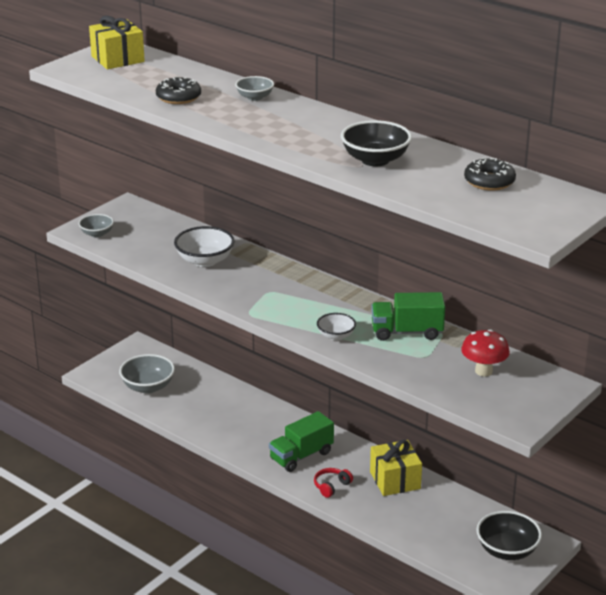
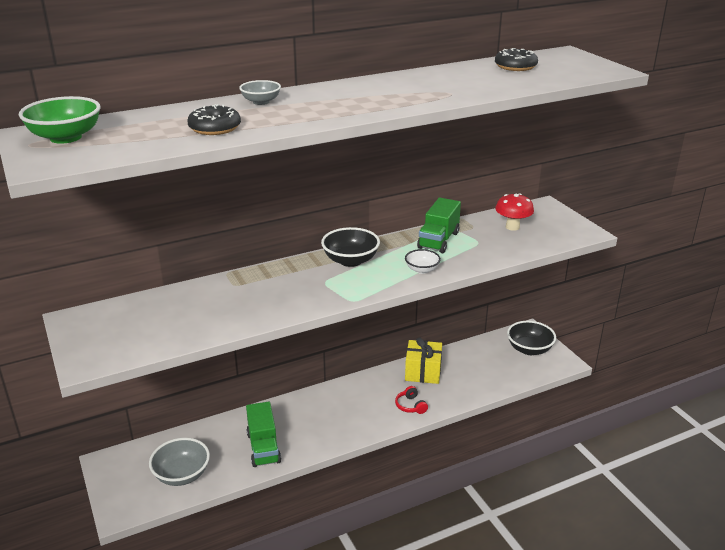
camera: 65 degrees left, 0 degrees up
grey bowl [79,214,114,237] -> none
yellow gift [89,16,145,69] -> green bowl [19,96,100,144]
white bowl [174,226,235,267] -> none
green truck [269,411,334,472] -> green truck moved to [246,402,281,467]
black bowl [341,120,412,166] -> black bowl moved to [321,227,380,267]

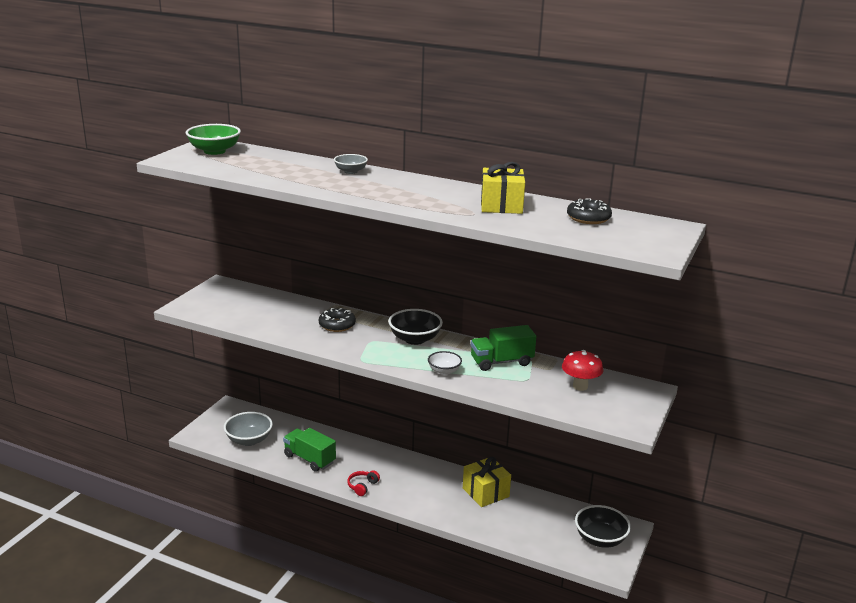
camera: 50 degrees right, 5 degrees down
black donut [188,104,241,135] -> black donut moved to [319,308,356,332]
green truck [246,402,281,467] -> green truck turned 90 degrees clockwise [283,428,336,472]
red headphones [395,386,428,414] -> red headphones moved to [347,470,380,496]
none -> yellow gift [481,162,525,214]

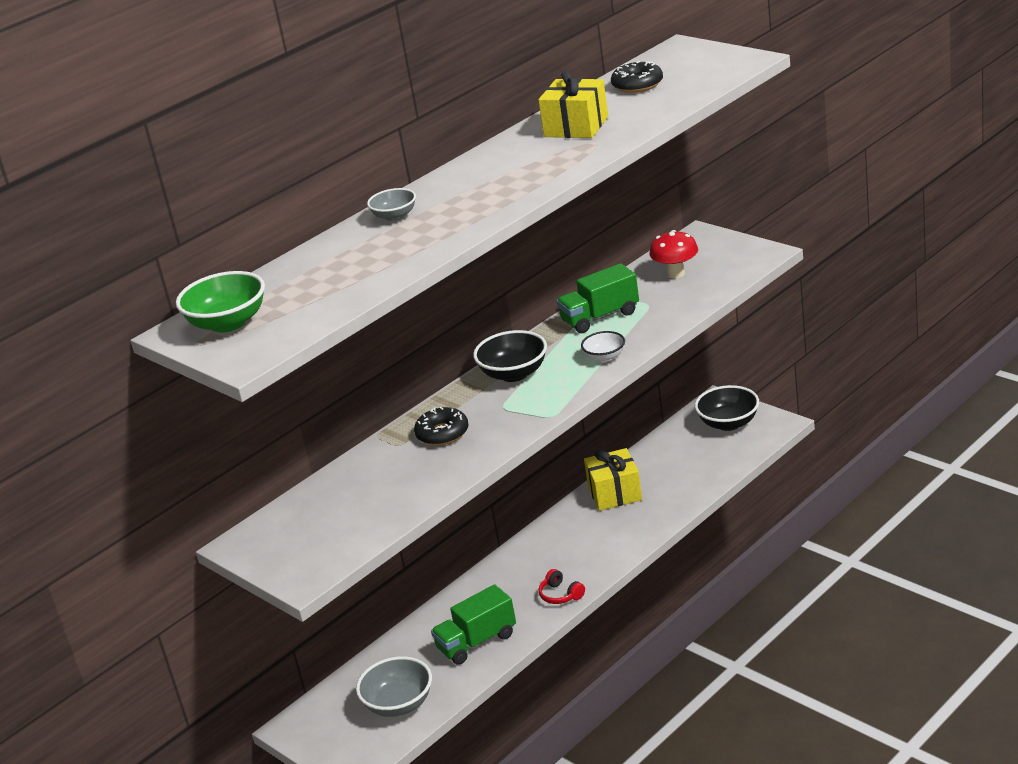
camera: 65 degrees left, 5 degrees up
green truck [470,325,536,371] -> green truck turned 60 degrees clockwise [556,263,639,333]

